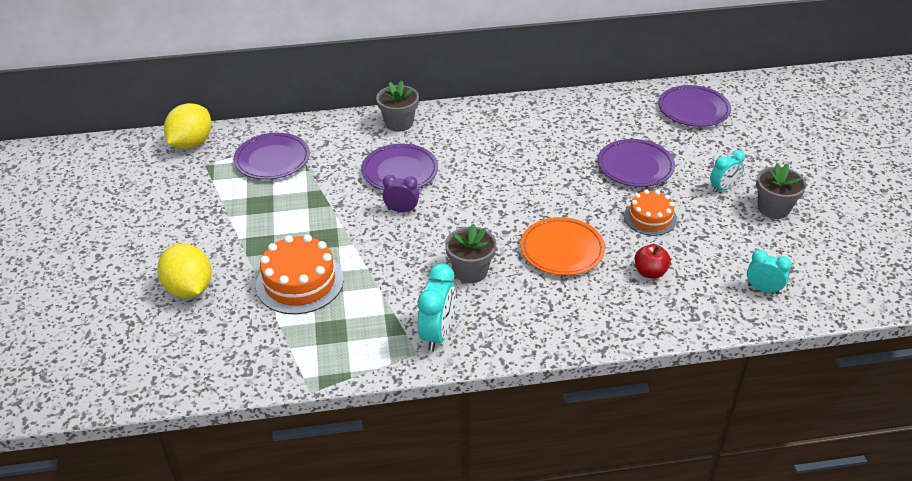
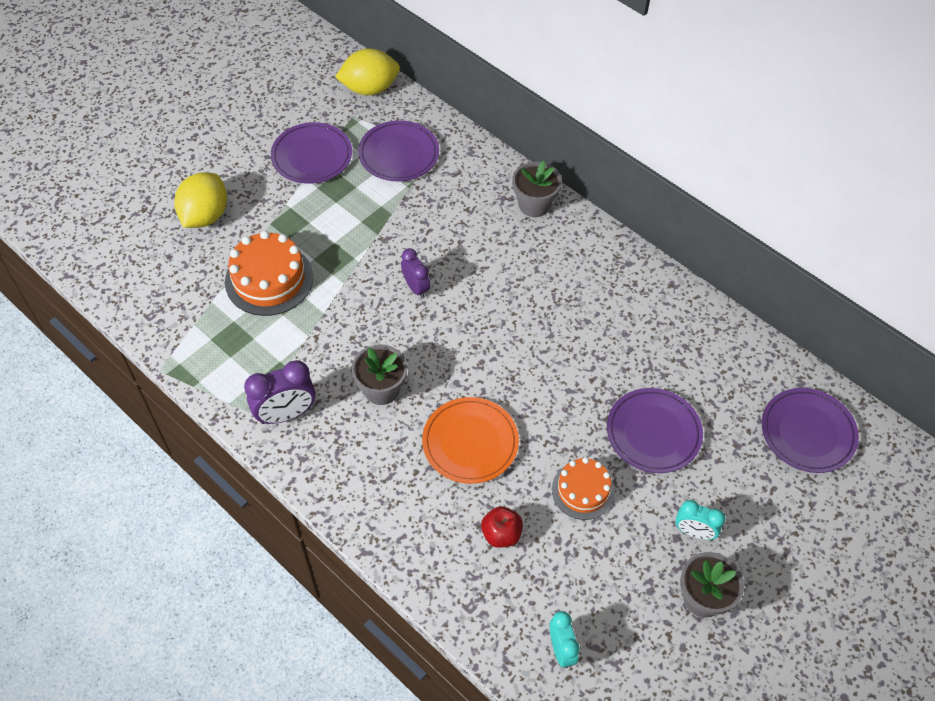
camera: 50 degrees right, 15 degrees up
purple plate [361,144,438,190] -> purple plate moved to [271,122,352,184]
turquoise clock [418,264,456,352] -> purple clock [244,360,316,424]

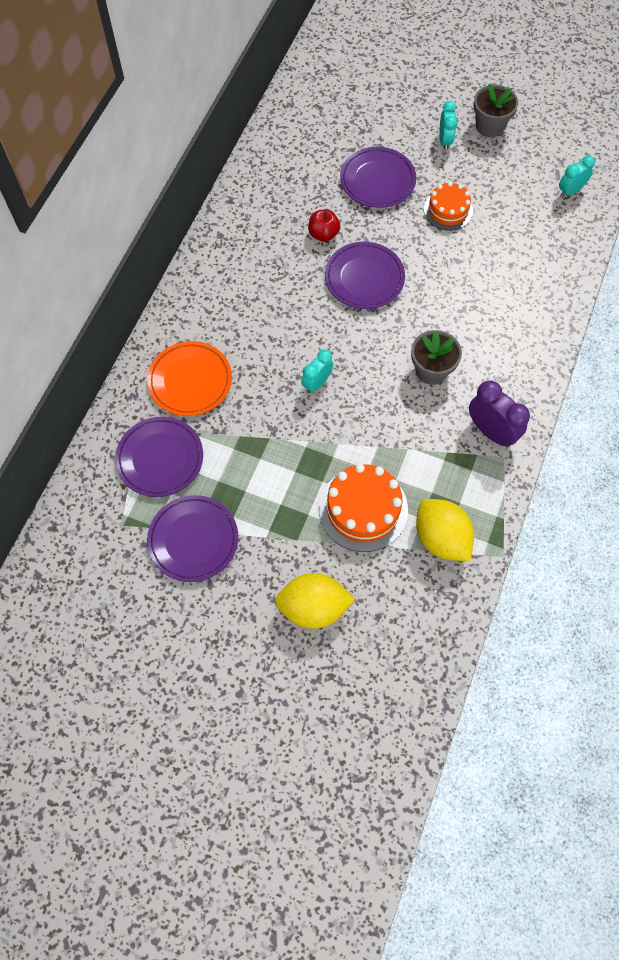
camera: 110 degrees left, 10 degrees up
yellow lemon [335,49,400,95] -> yellow lemon moved to [416,499,474,562]
purple clock [401,248,430,299] -> turquoise clock [301,349,333,394]
orange plate [422,397,519,484] -> orange plate moved to [147,341,232,416]
red apple [481,506,523,548] -> red apple moved to [308,209,340,242]
grey flower pot [512,161,562,217] -> none
purple plate [762,388,859,473] -> purple plate moved to [325,242,405,309]

